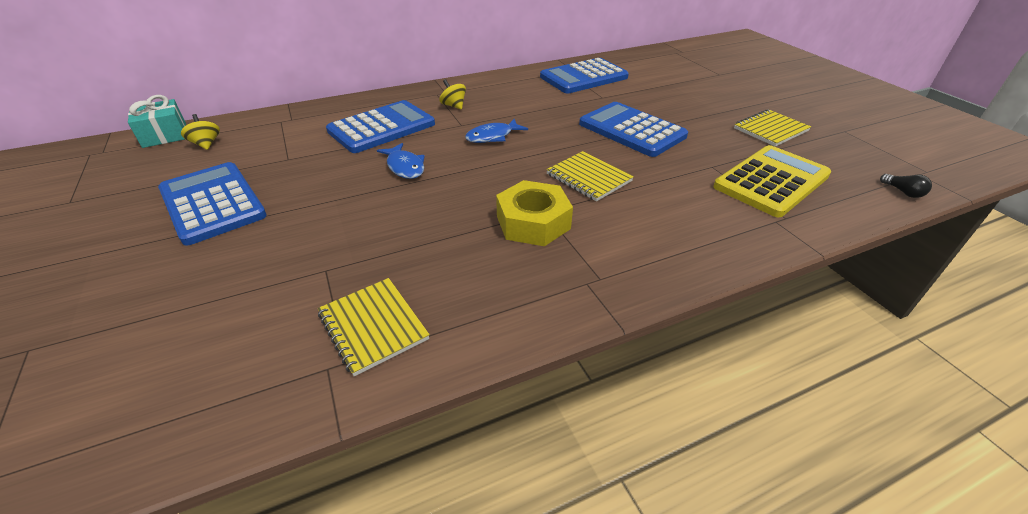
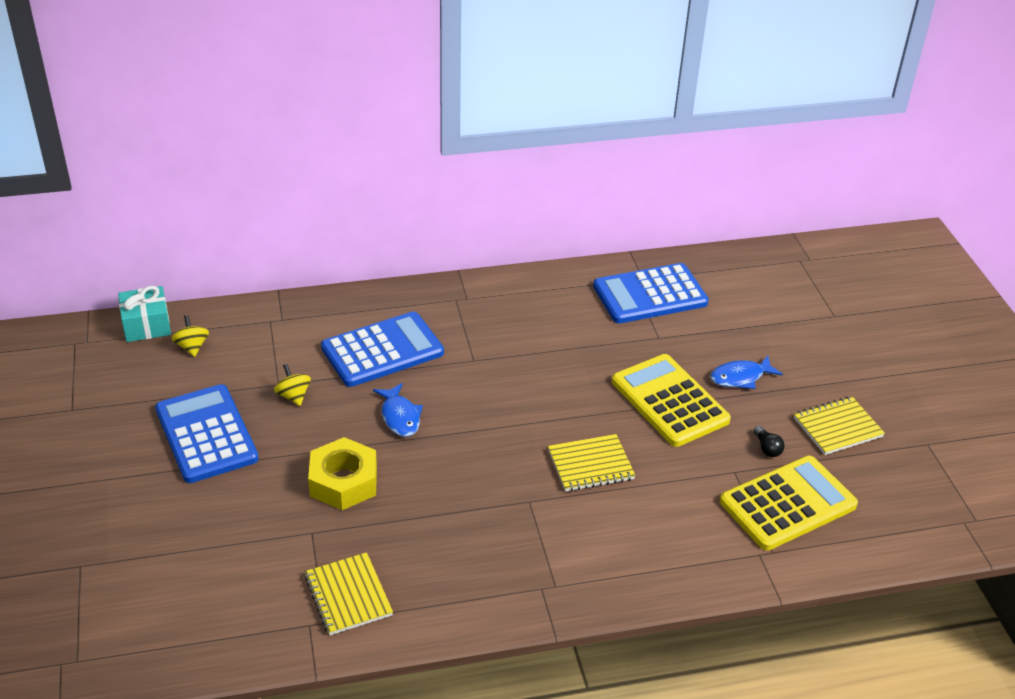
camera: 10 degrees right, 0 degrees up
yellow spinning top [439,79,466,109] -> yellow spinning top moved to [274,364,311,406]
blue fish [465,119,528,143] -> blue fish moved to [710,356,783,389]
yellow nut [496,180,573,246] -> yellow nut moved to [308,437,377,510]
yellow notebook [546,151,634,202] -> yellow notebook turned 75 degrees counterclockwise [548,434,636,492]
blue calculator [579,102,688,157] -> yellow calculator [612,354,731,447]
black light bulb [880,174,932,198] -> black light bulb moved to [753,426,785,457]

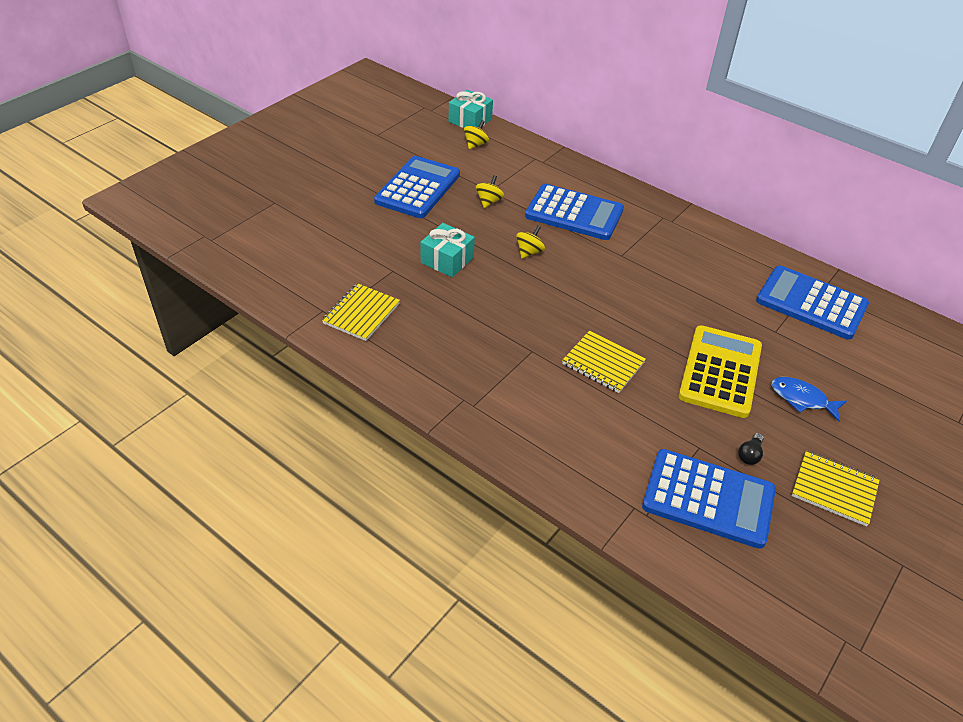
camera: 50 degrees right, 5 degrees up
yellow nut [308,437,377,510] -> turquoise gift [420,223,475,277]
blue fish [373,383,423,437] -> yellow spinning top [516,225,545,259]
yellow calculator [720,456,858,551] -> blue calculator [642,449,776,549]

